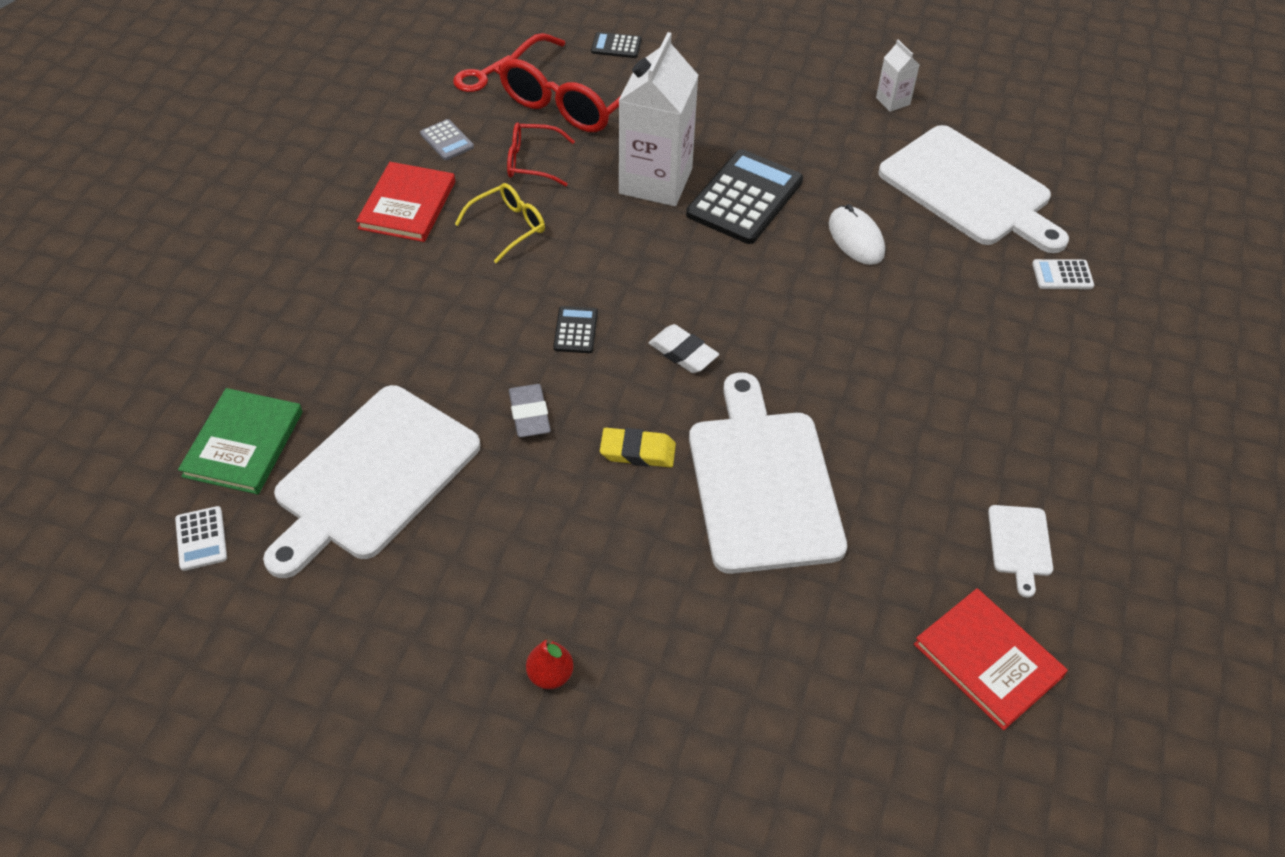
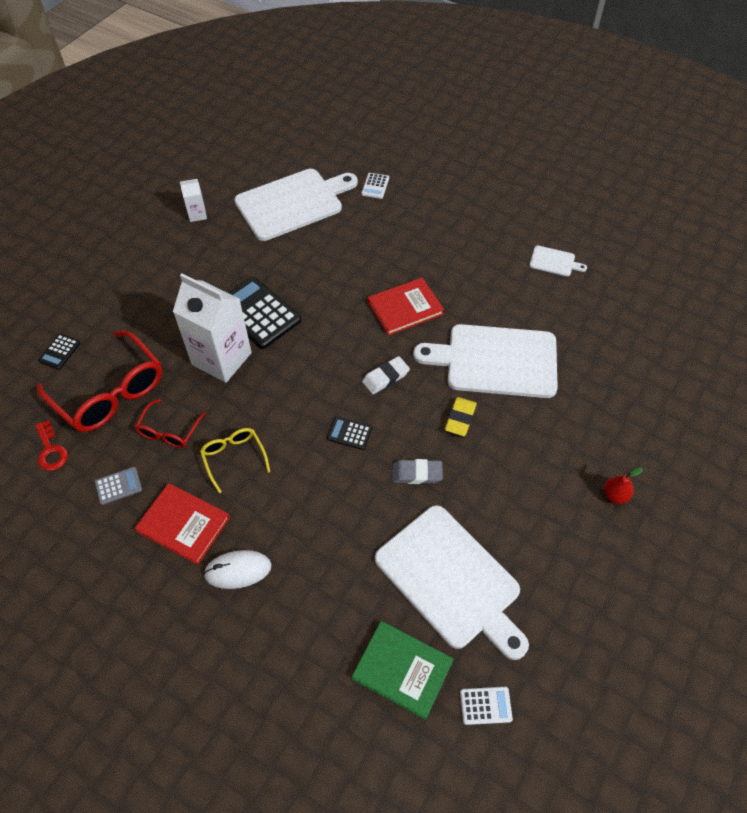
camera: 75 degrees left, 5 degrees up
white mouse [829,204,885,265] -> white mouse moved to [203,550,272,589]
red book [914,588,1068,730] -> red book moved to [368,278,444,336]

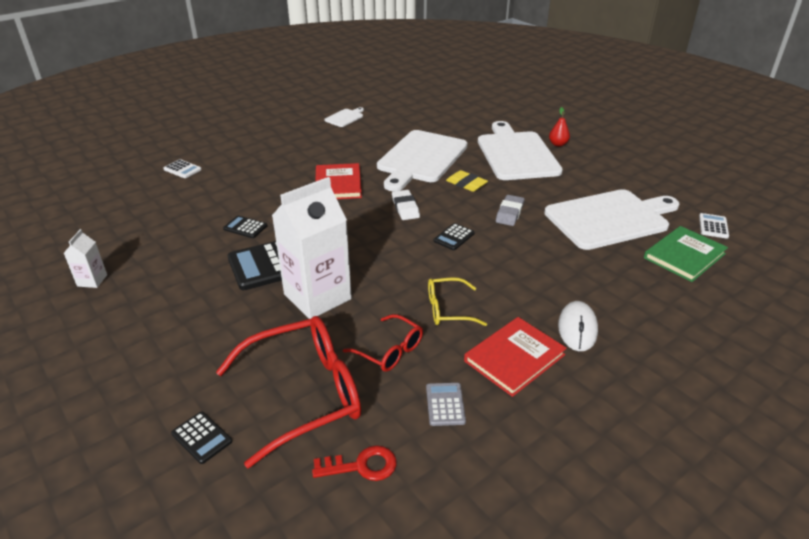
camera: 70 degrees left, 20 degrees down
white cutting board [234,169,358,241] -> white cutting board moved to [478,121,563,180]
none -> black calculator [223,215,267,238]

